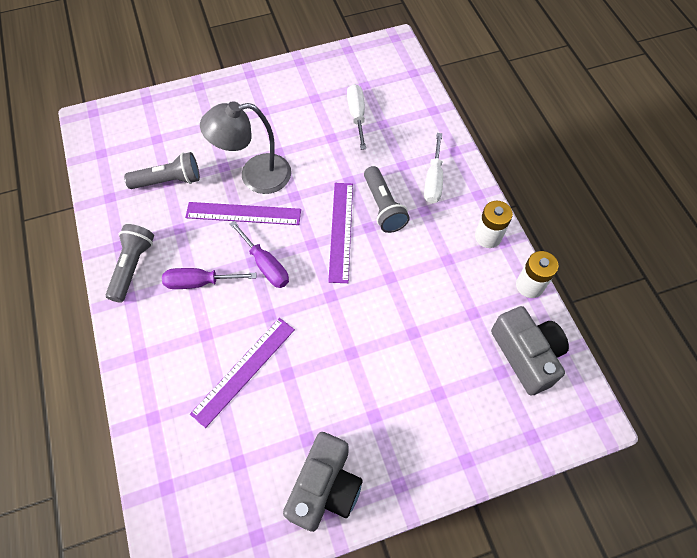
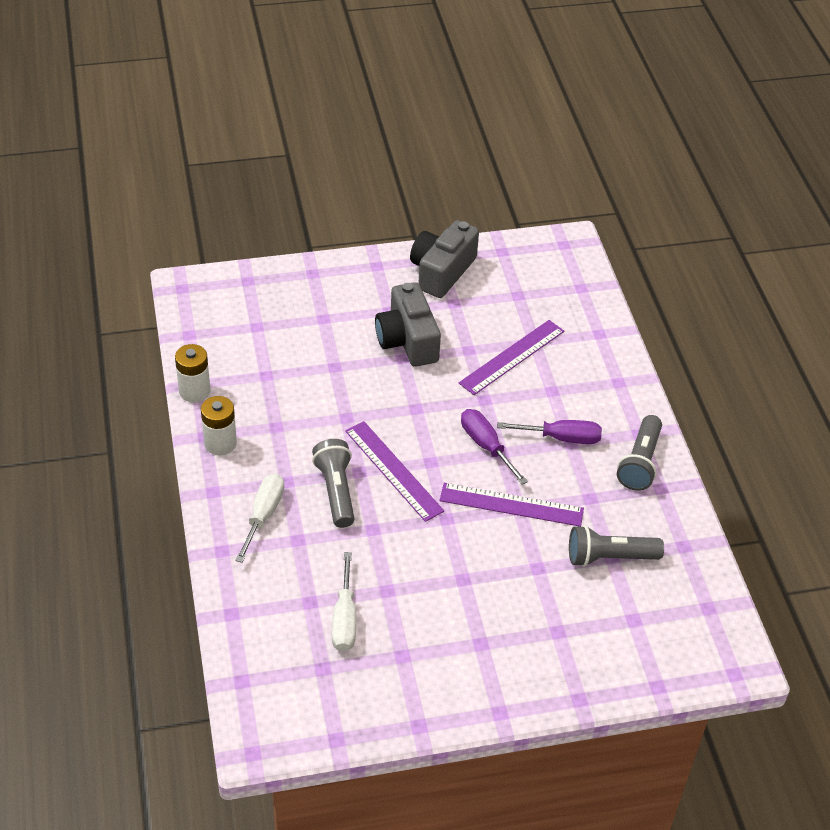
camera: 175 degrees left, 15 degrees down
grey lamp [200,101,291,194] -> none
purple ruler [328,183,353,283] -> purple ruler turned 45 degrees counterclockwise [345,421,444,522]
grey camera [491,306,569,396] -> grey camera moved to [375,282,441,367]

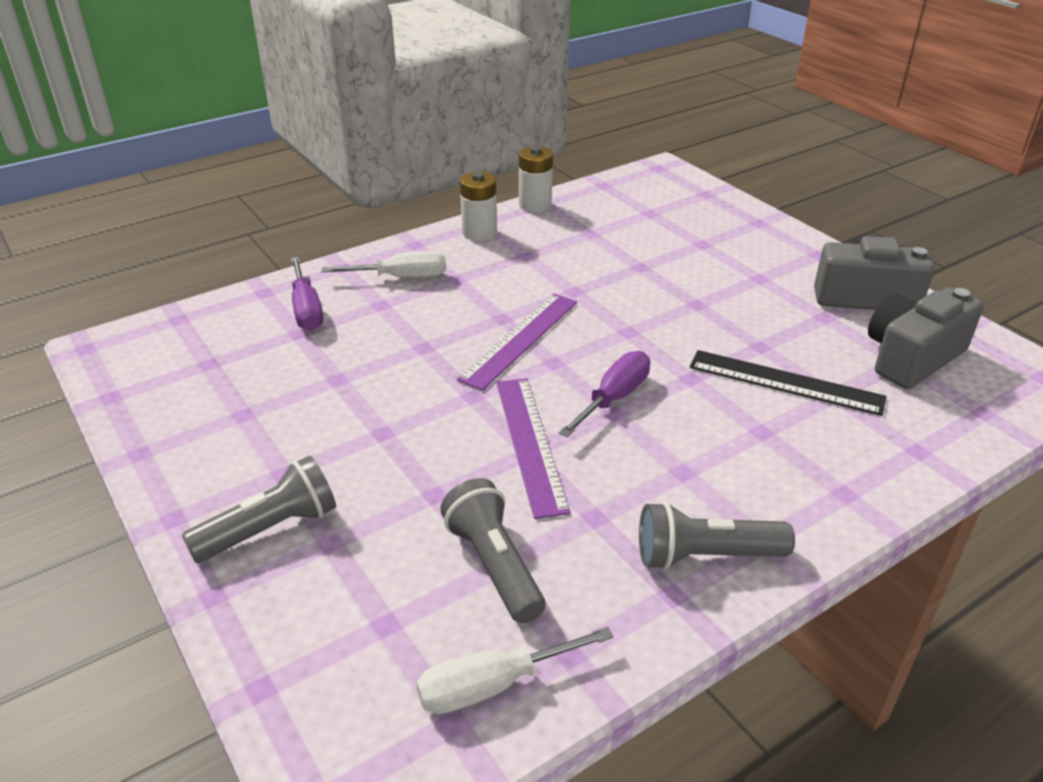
camera: 70 degrees right, 10 degrees down
grey flashlight [312,439,355,528] -> grey flashlight moved to [181,455,336,563]
white screwdriver [332,552,356,652] -> white screwdriver moved to [416,627,614,714]
grey camera [375,282,441,367] -> grey camera moved to [868,288,984,389]
purple ruler [459,320,564,395] -> black ruler [690,350,887,416]
purple screwdriver [497,420,602,444] -> purple screwdriver moved to [291,257,323,330]

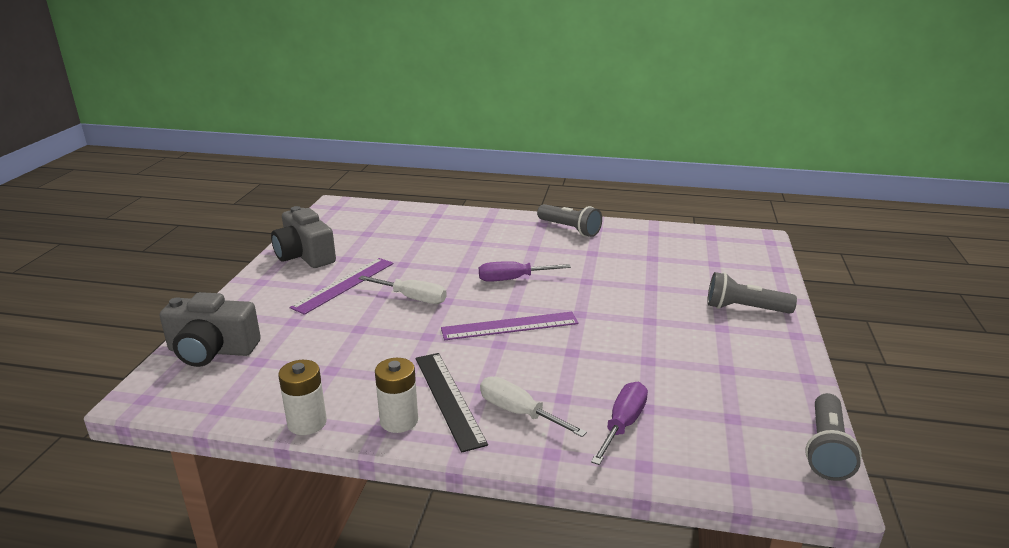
camera: 135 degrees left, 10 degrees down
white screwdriver [416,627,614,714] -> white screwdriver moved to [358,276,447,304]
grey flashlight [440,478,545,623] -> grey flashlight moved to [805,393,862,481]
purple ruler [496,378,571,519] -> purple ruler moved to [290,258,393,315]
black ruler [690,350,887,416] -> black ruler moved to [416,353,488,453]
grey camera [868,288,984,389] -> grey camera moved to [160,292,261,367]

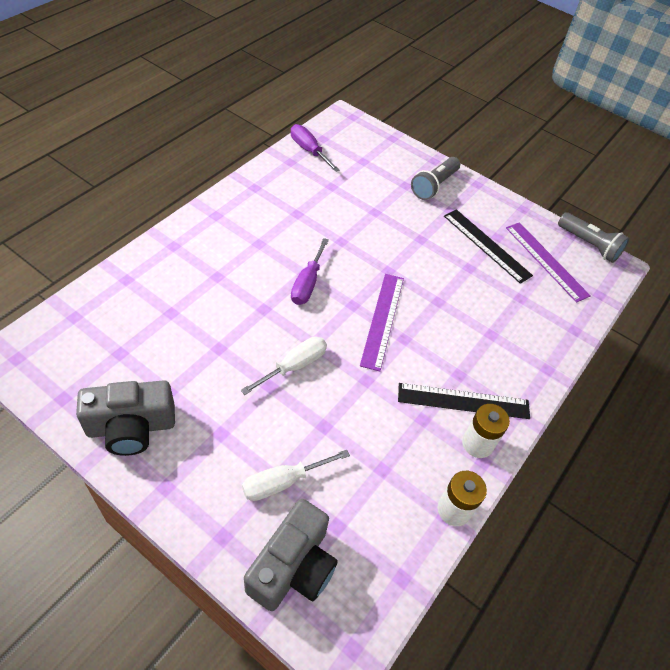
camera: 70 degrees left, 25 degrees up
purple ruler [290,258,393,315] -> purple ruler moved to [506,222,591,303]
white screwdriver [480,376,587,437] -> white screwdriver moved to [242,450,350,501]
grey flashlight [537,204,602,237] -> none
purple screwdriver [591,382,648,465] -> purple screwdriver moved to [291,124,340,172]
none -> black ruler [444,209,533,284]

